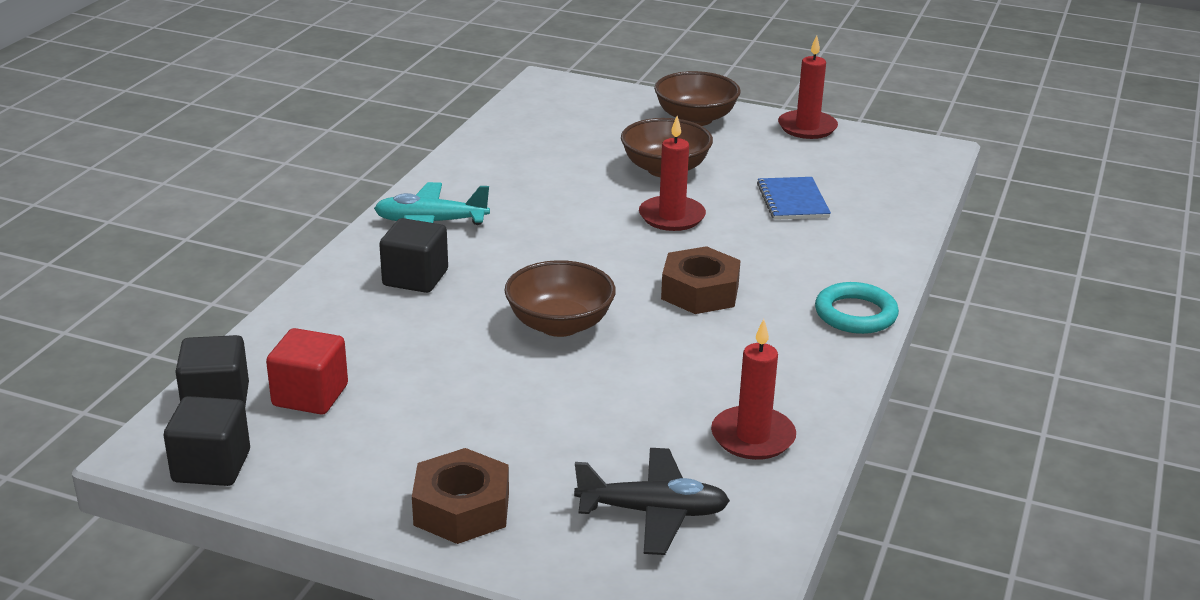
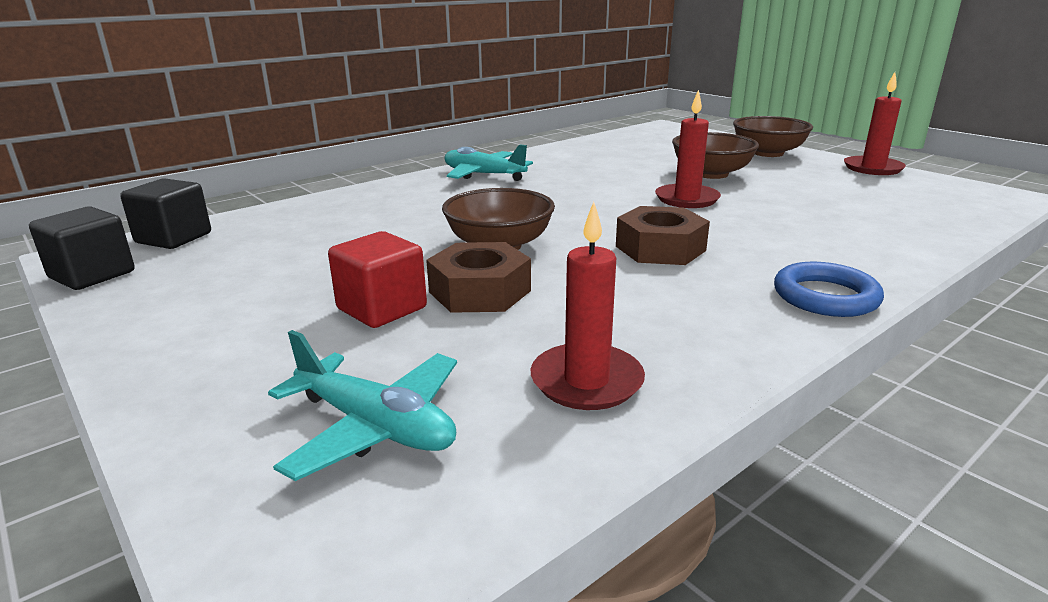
camera: 30 degrees right, 5 degrees down
red cube [266,328,348,414] -> red cube moved to [328,231,427,328]
black cube [379,218,448,293] -> none
brown nut [412,448,509,544] -> brown nut moved to [426,242,531,313]
black plane [574,448,730,555] -> turquoise plane [268,330,457,481]
blue notebook [757,177,831,220] -> none
turquoise ring [815,282,899,334] -> blue ring [774,262,884,317]

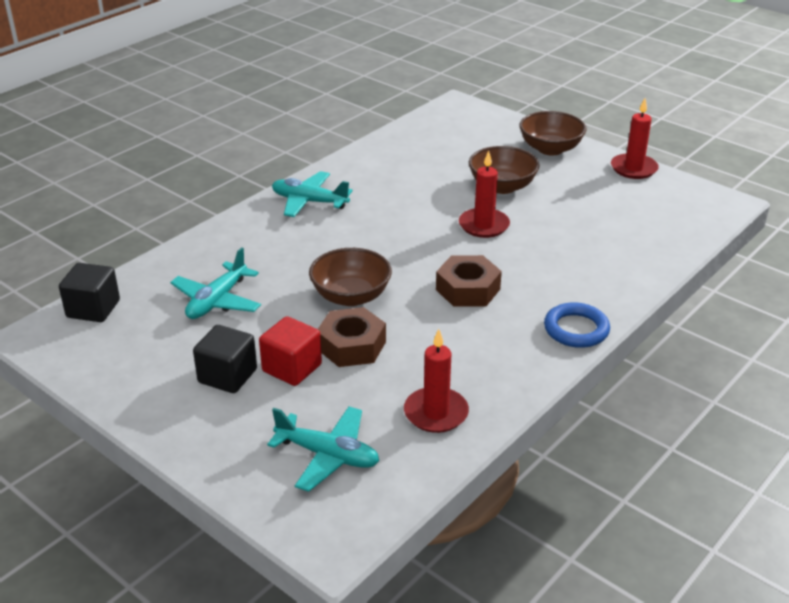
camera: 10 degrees left, 10 degrees up
black cube [29,207,135,290] -> black cube moved to [193,325,257,393]
none -> turquoise plane [170,247,261,319]

